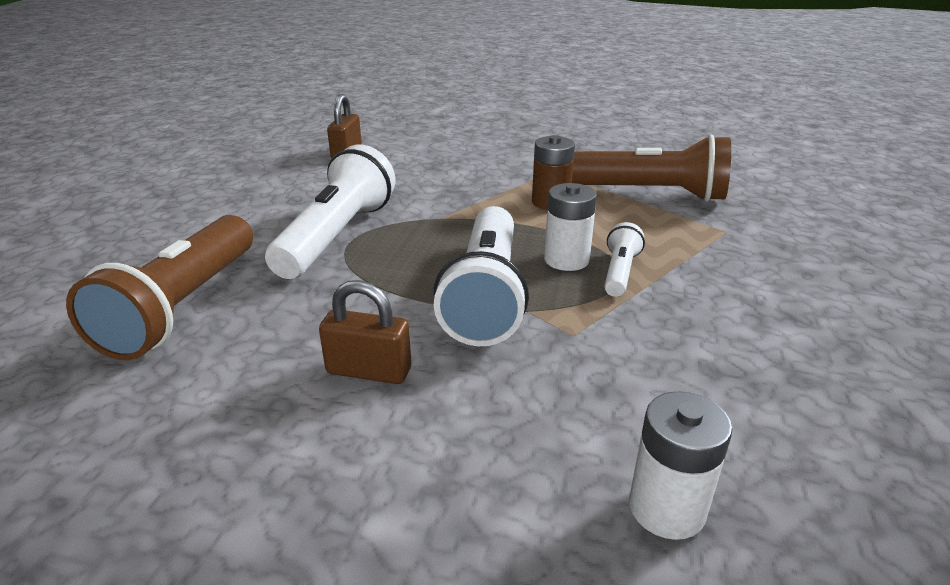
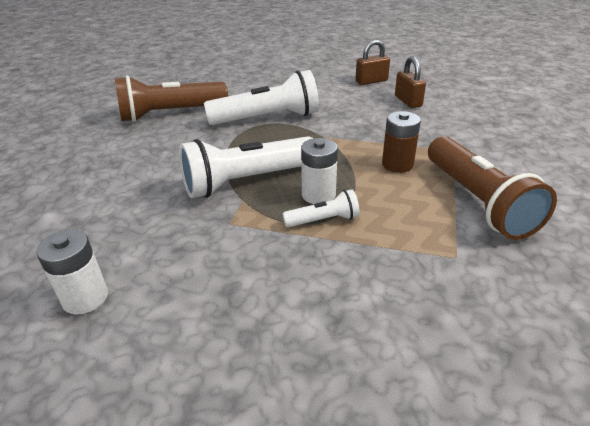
camera: 60 degrees right, 5 degrees up
brown padlock [319,280,411,384] -> brown padlock moved to [395,56,426,108]

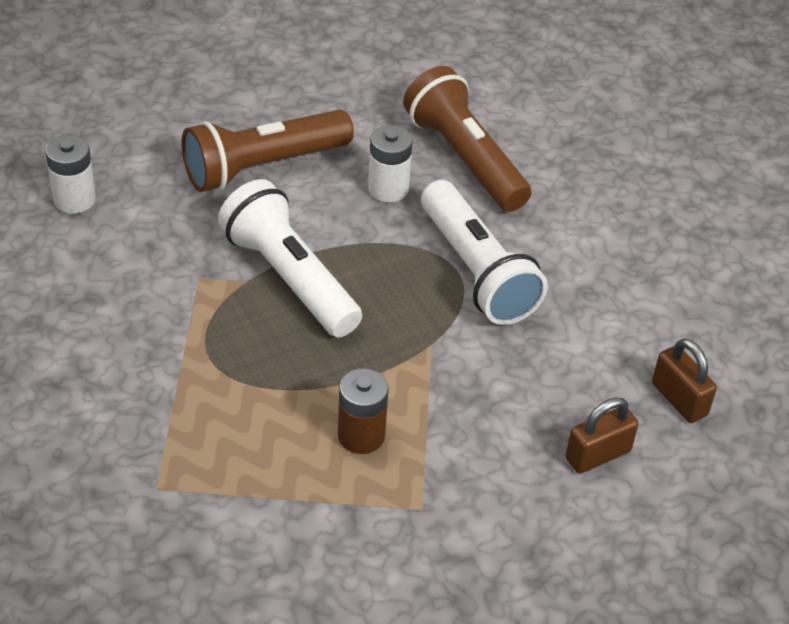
camera: 75 degrees right, 10 degrees up
white flashlight [283,189,360,227] -> none
white battery [301,138,338,204] -> white battery moved to [368,125,413,202]
brown flashlight [428,136,557,240] -> brown flashlight moved to [182,110,354,192]

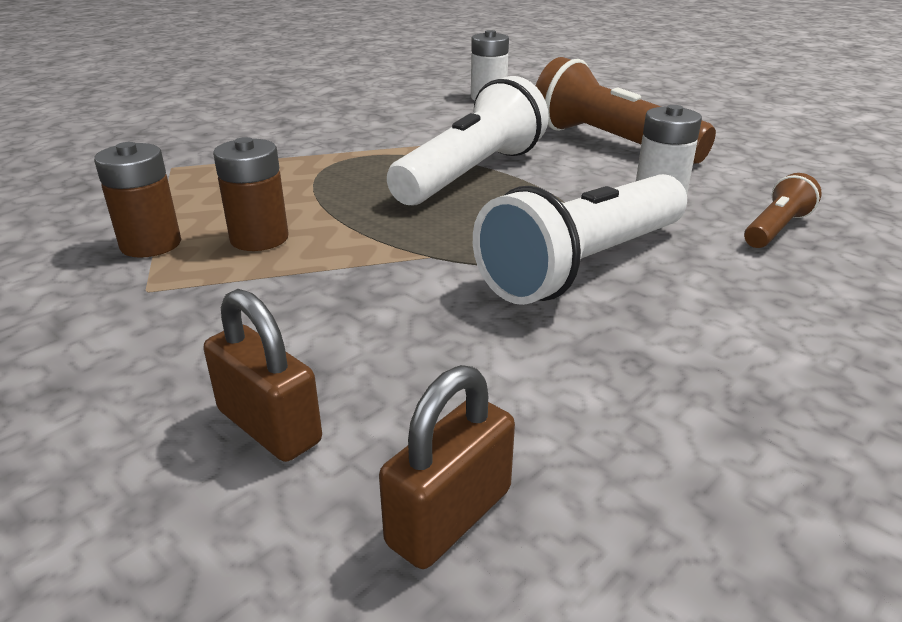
camera: 75 degrees right, 15 degrees down
brown flashlight [403,66,531,212] -> brown flashlight [744,173,822,248], size x0.48
none -> brown battery [94,142,181,258]

